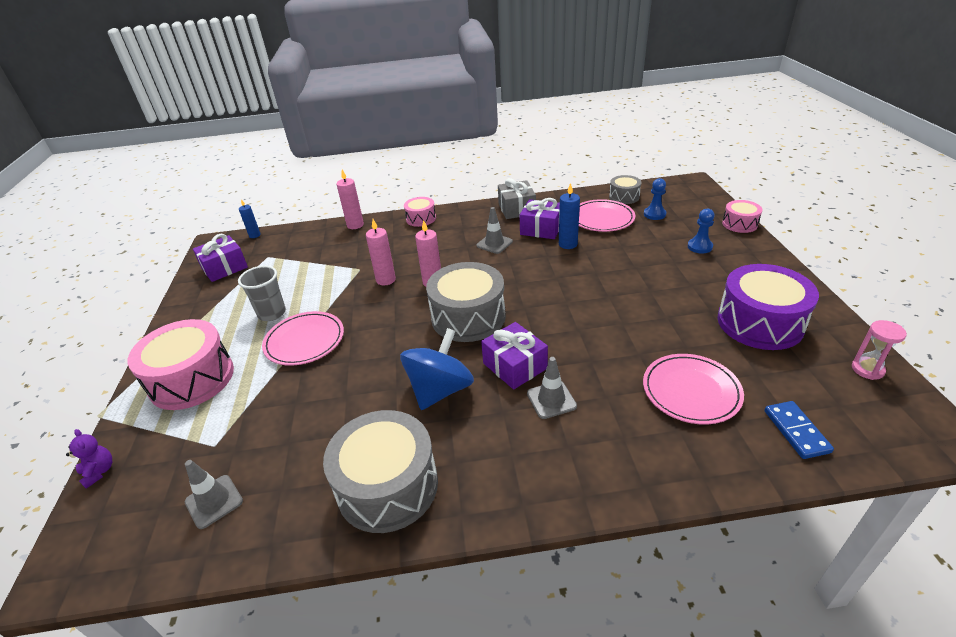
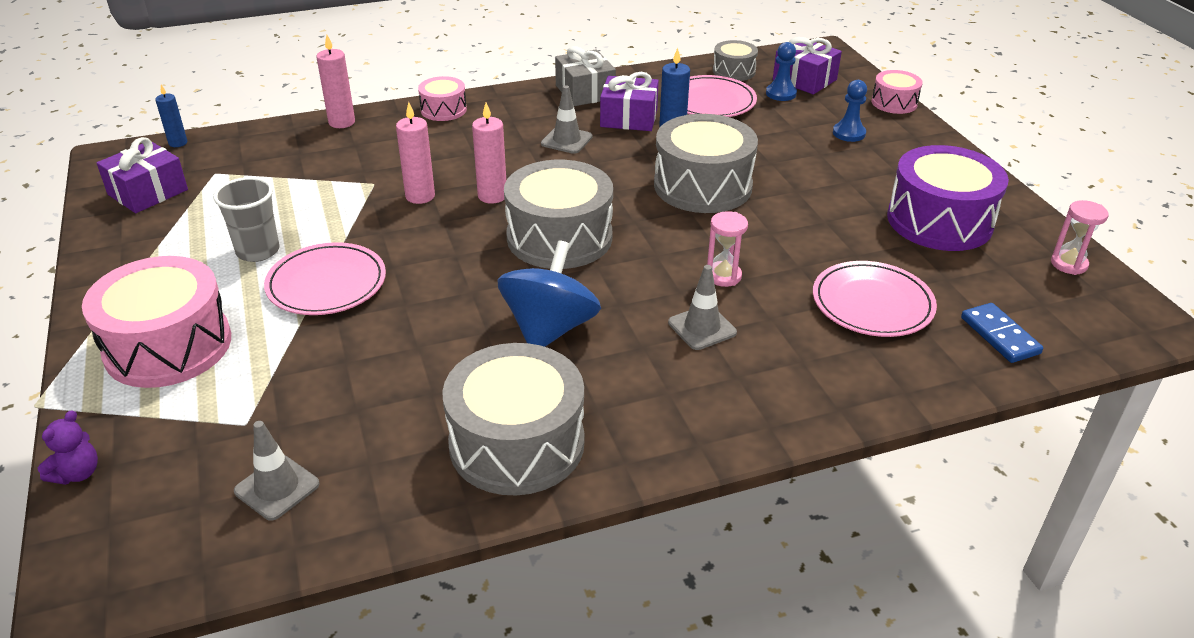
camera: 15 degrees left, 0 degrees up
purple teddy bear [66,429,112,489] -> purple teddy bear turned 75 degrees clockwise [38,410,98,485]
purple gift [481,322,548,390] -> purple gift moved to [773,37,842,94]
none -> grey drum [654,114,758,213]
none -> pink hourglass [707,211,748,287]

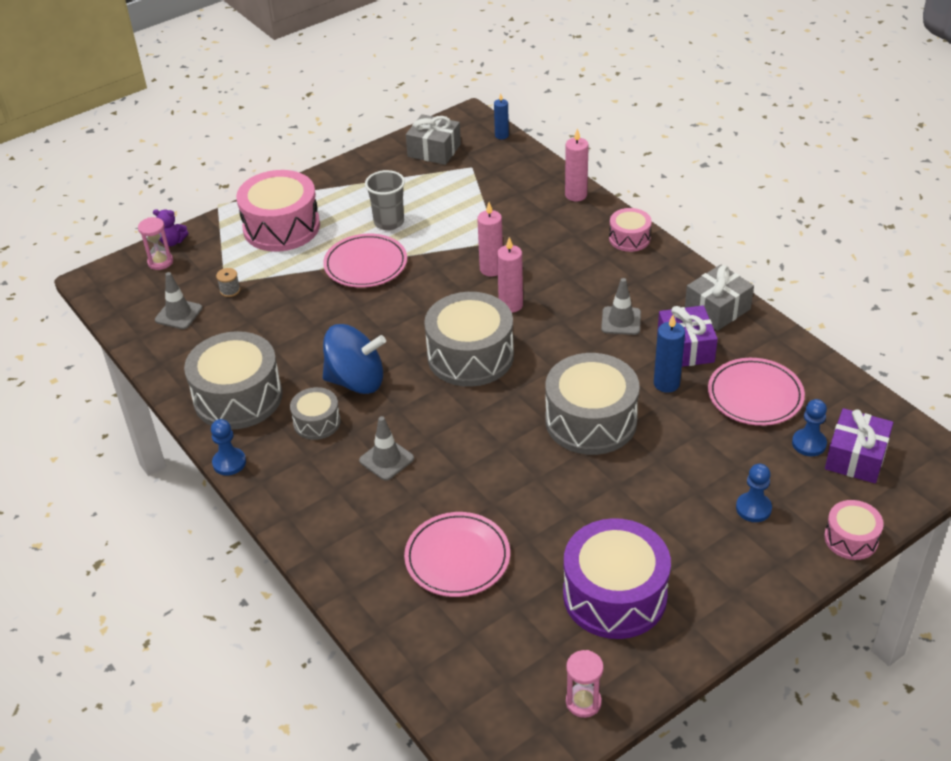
camera: 75 degrees right, 5 degrees up
purple gift [97,137,188,213] -> grey gift [406,114,461,165]
pink hourglass [707,211,748,287] -> pink hourglass moved to [138,217,173,270]
grey drum [713,40,758,81] -> grey drum moved to [290,387,341,440]
blue domino [961,303,1043,363] -> none
none -> blue pawn [211,419,246,475]
none -> grey spool [216,268,240,297]

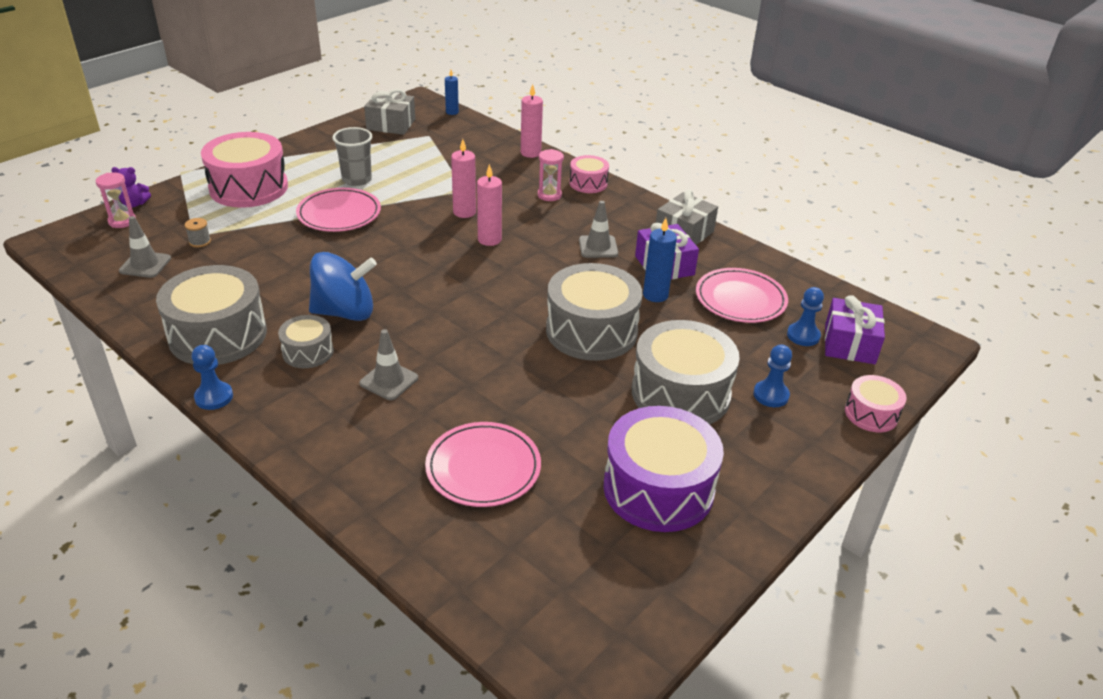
camera: 15 degrees left, 5 degrees down
grey drum [424,292,514,387] -> grey drum moved to [632,320,740,424]
pink hourglass [566,650,604,718] -> pink hourglass moved to [538,149,564,201]

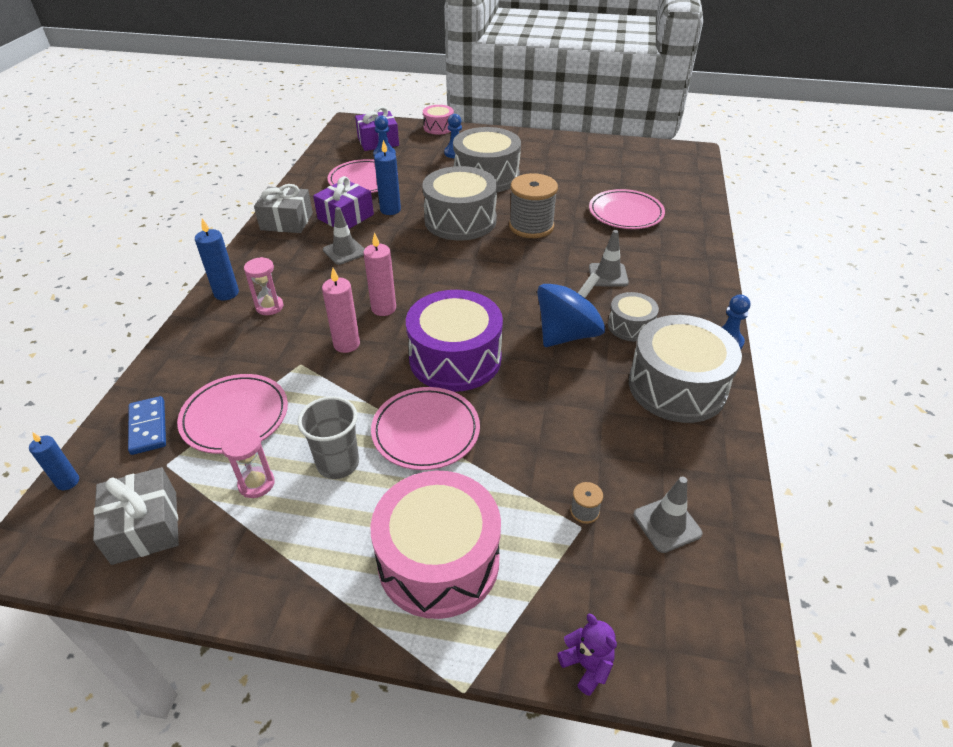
camera: 120 degrees left, 5 degrees up
pink hourglass [96,172,136,228] -> pink hourglass moved to [221,428,275,498]
blue spinning top [309,252,377,321] -> blue spinning top turned 90 degrees clockwise [537,272,605,347]
pink candle [521,84,543,158] -> none
pink drum [569,155,609,193] -> blue candle [195,218,239,300]
purple drum [603,406,724,532] -> purple drum moved to [406,290,503,392]
none -> blue domino [128,396,166,455]
none -> pink plate [177,374,288,454]
none -> grey spool [509,173,558,238]

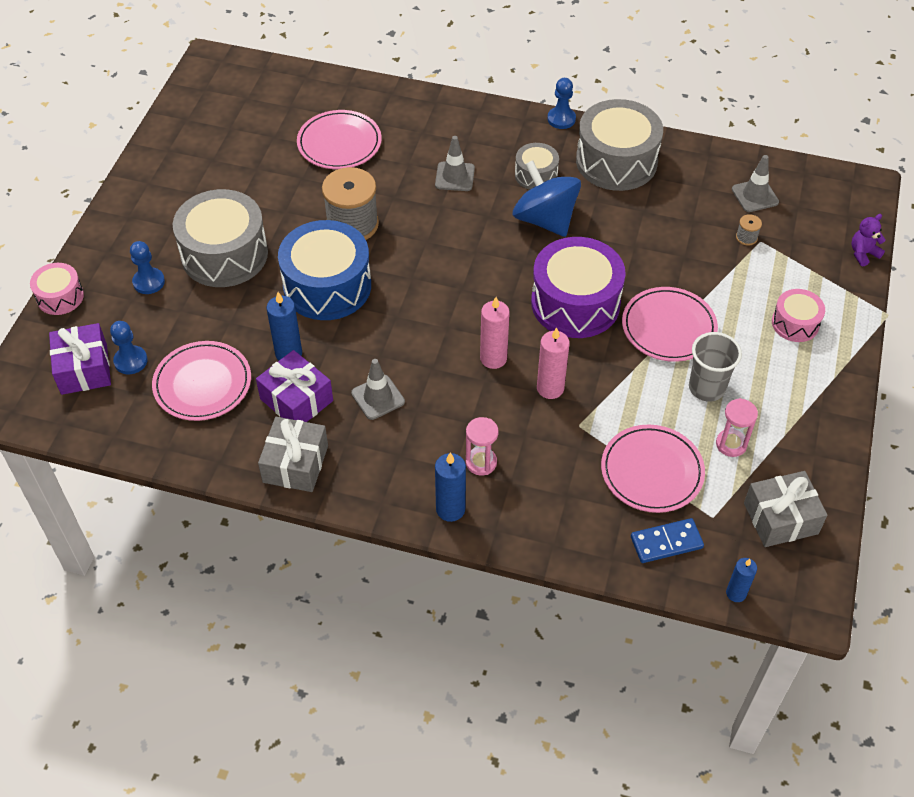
camera: 85 degrees left, 10 degrees up
pink drum [370,471,501,619] -> pink drum [772,289,825,342], size x0.52
grey drum [422,166,497,241] -> blue drum [278,220,371,320]

